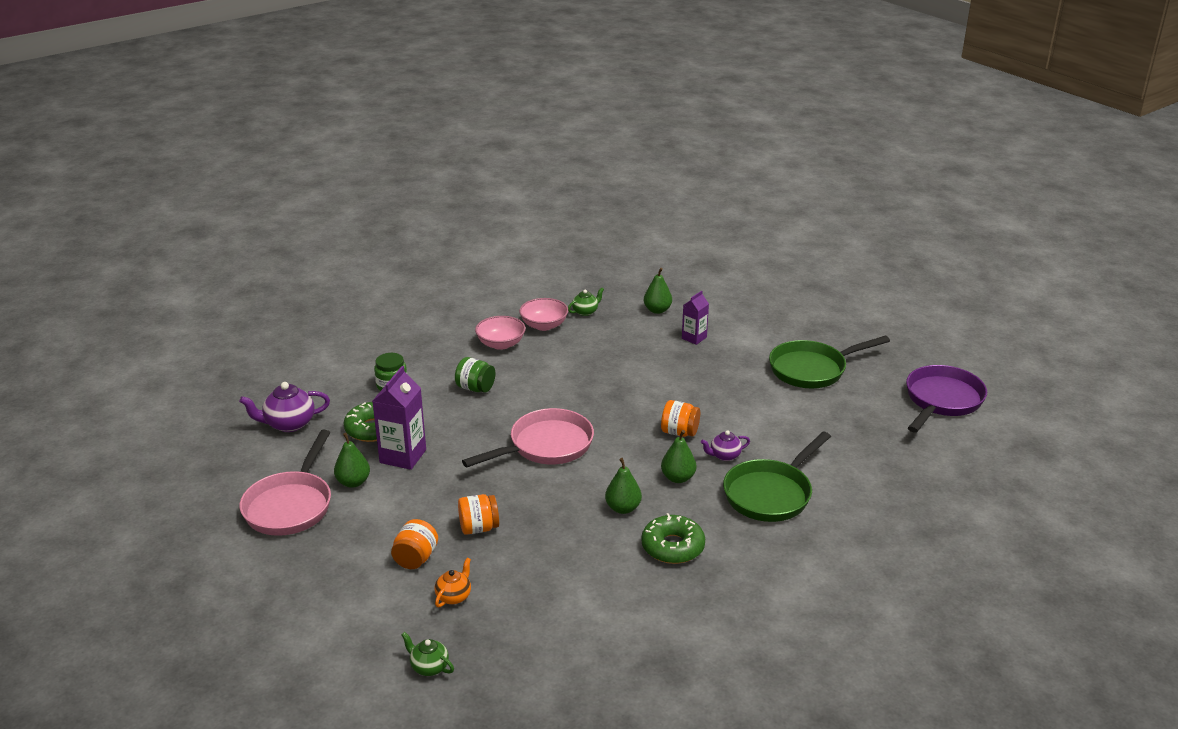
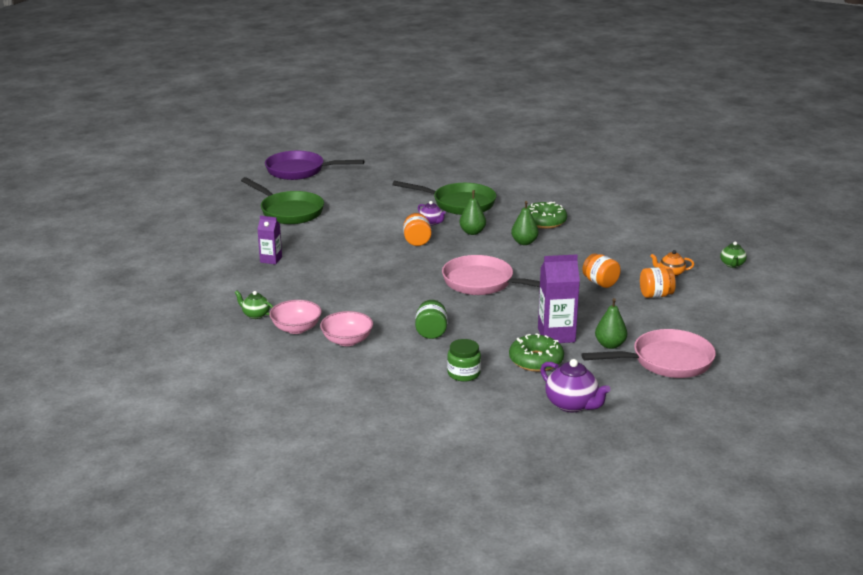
camera: 115 degrees left, 5 degrees down
green pear [644,268,672,314] -> none

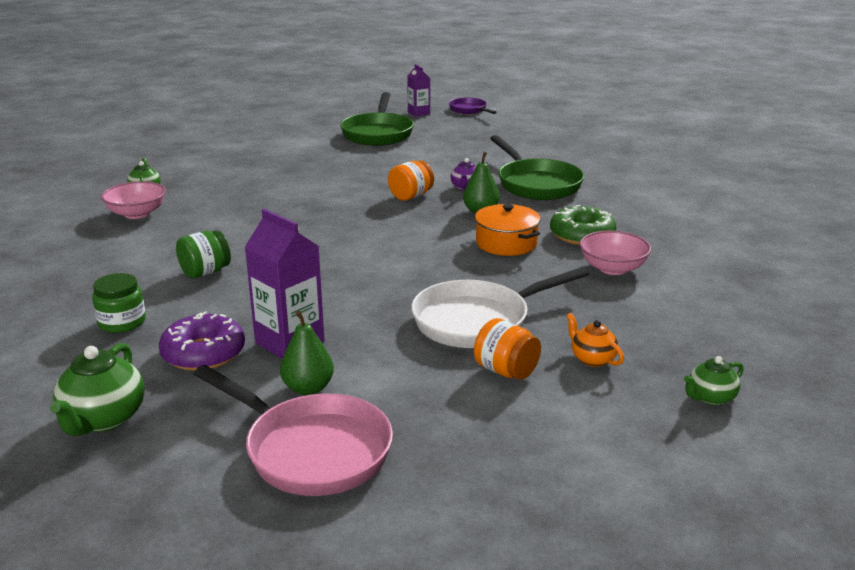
camera: 50 degrees right, 0 degrees up
purple carton [258,216,282,264] -> purple carton moved to [407,64,430,116]
purple pan [265,151,364,180] -> purple pan [449,98,497,114], size x0.56
pink bowl [320,311,373,346] -> pink bowl moved to [580,231,651,275]
pink pan [442,255,540,295] -> none
green donut [509,333,564,372] -> purple donut [159,311,245,371]
green pear [511,201,539,245] -> orange pot [475,204,541,256]
purple teapot [540,359,611,412] -> green teapot [50,343,145,436]
orange jar [582,254,621,288] -> white pan [411,267,589,348]

